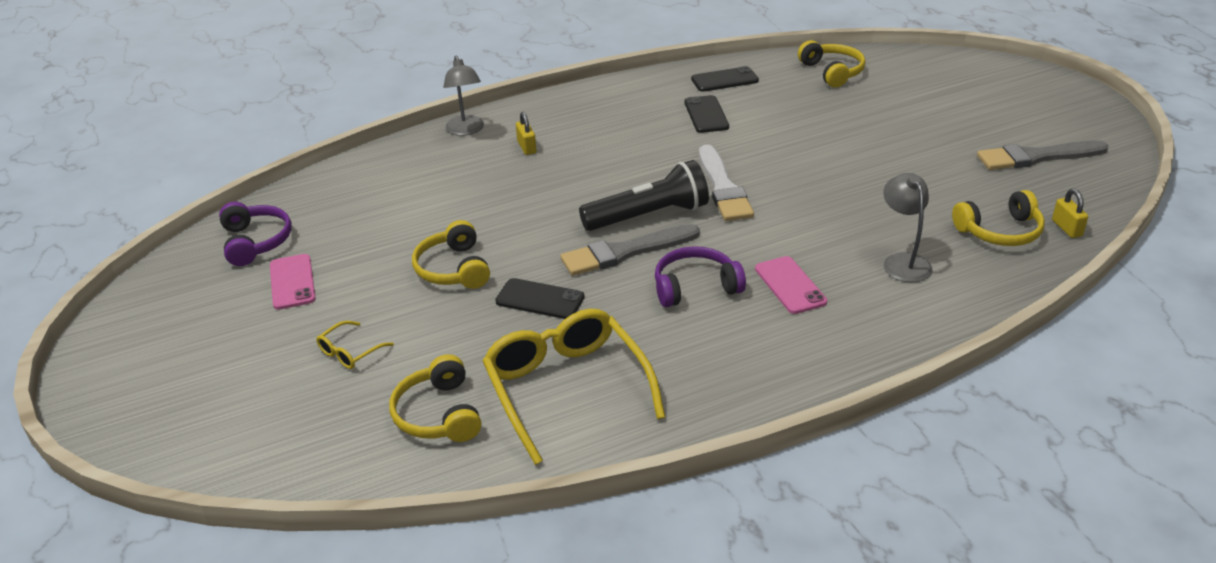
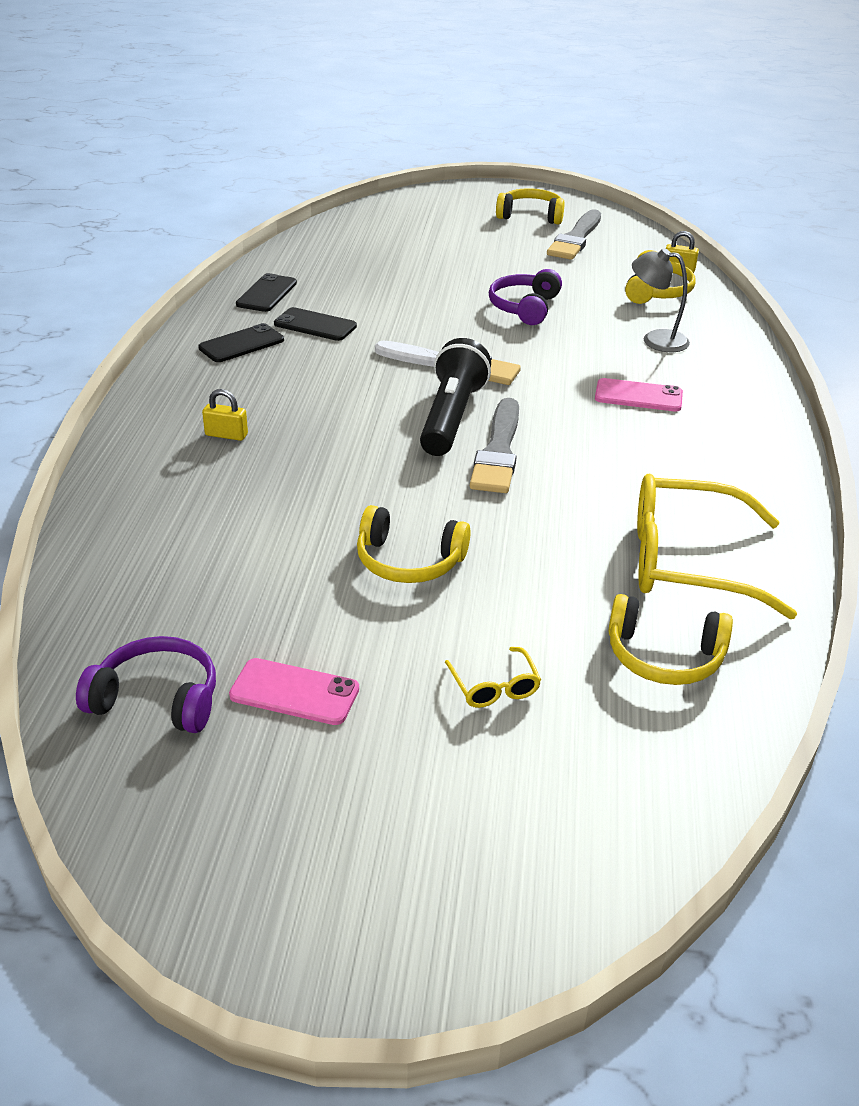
camera: 60 degrees left, 0 degrees up
grey lamp [443,56,484,136] -> none
black phone [495,278,584,319] -> black phone moved to [198,323,284,362]
purple headphones [655,246,746,307] -> purple headphones moved to [489,269,562,325]
yellow headphones [798,40,865,88] -> yellow headphones moved to [496,188,565,225]

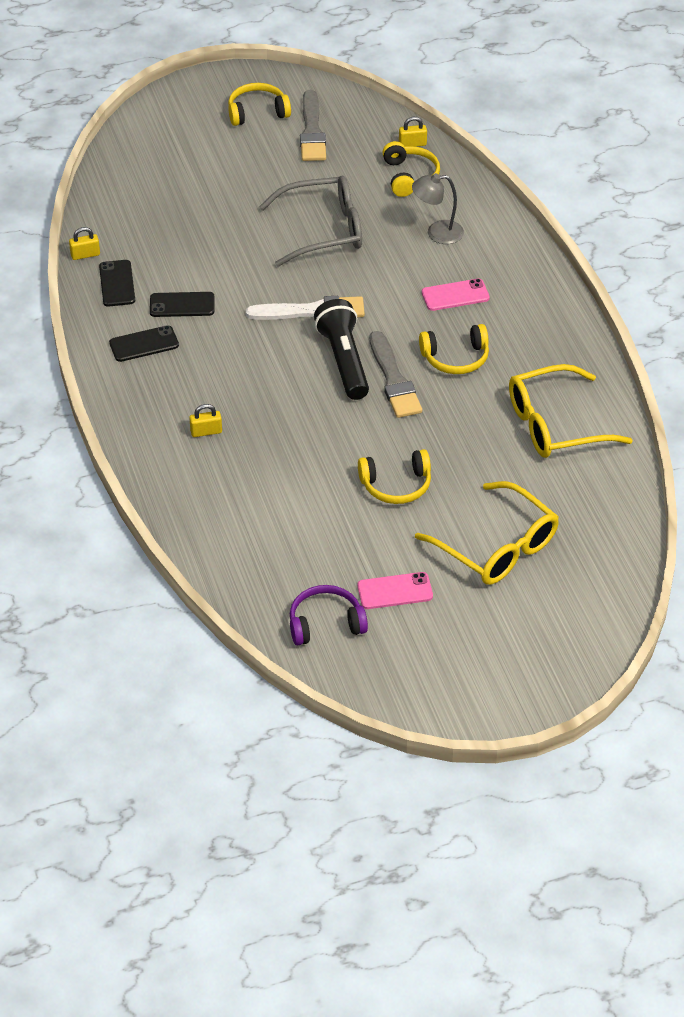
camera: 25 degrees left, 10 degrees up
black phone [198,323,284,362] -> black phone turned 45 degrees clockwise [109,325,179,362]
yellow glasses [445,647,541,708] -> yellow glasses [415,481,559,585], size x2.35
purple headphones [489,269,562,325] -> grey glasses [259,176,362,267]
yellow headphones [608,594,733,685] -> yellow headphones moved to [419,324,489,374]
none -> yellow padlock [69,227,100,260]

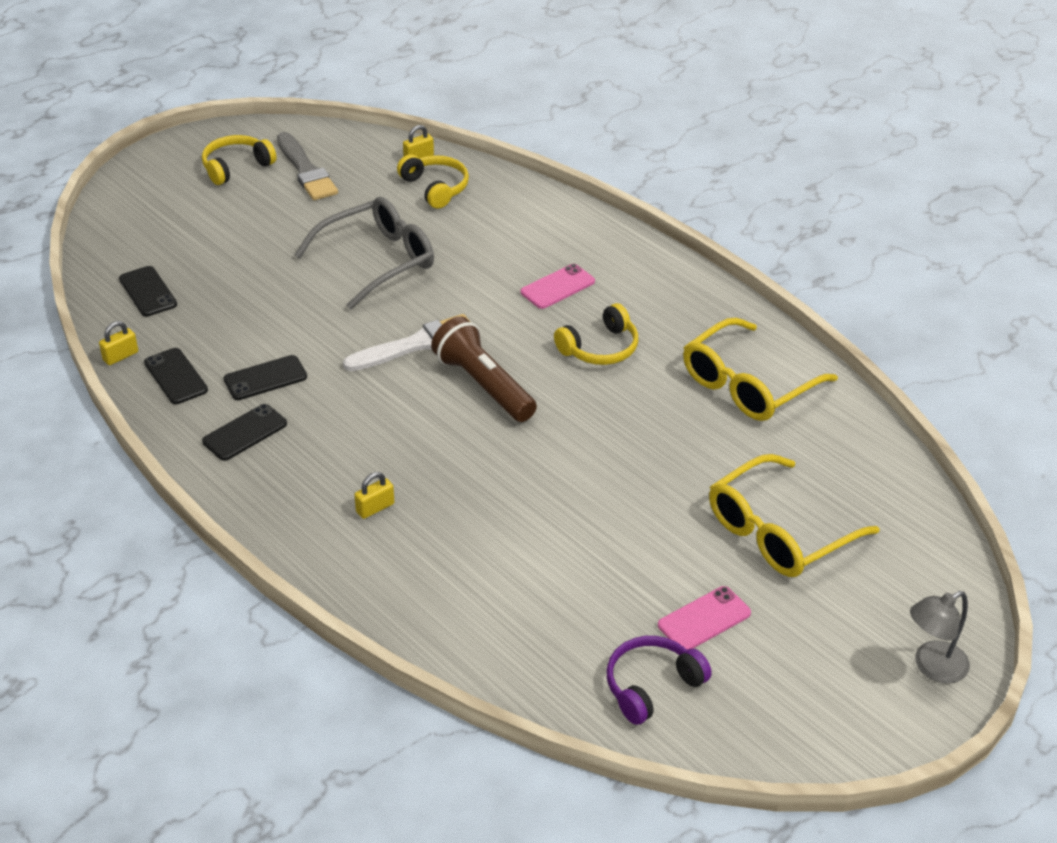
camera: 25 degrees left, 5 degrees down
black flashlight [314,299,369,400] -> brown flashlight [431,316,537,422]
yellow headphones [358,449,431,504] -> none
grey brush [370,331,422,418] -> none
grey lamp [412,173,464,244] -> grey lamp moved to [910,591,970,683]
yellow glasses [415,481,559,585] -> yellow glasses turned 120 degrees clockwise [709,454,879,577]
none -> black phone [119,266,177,317]

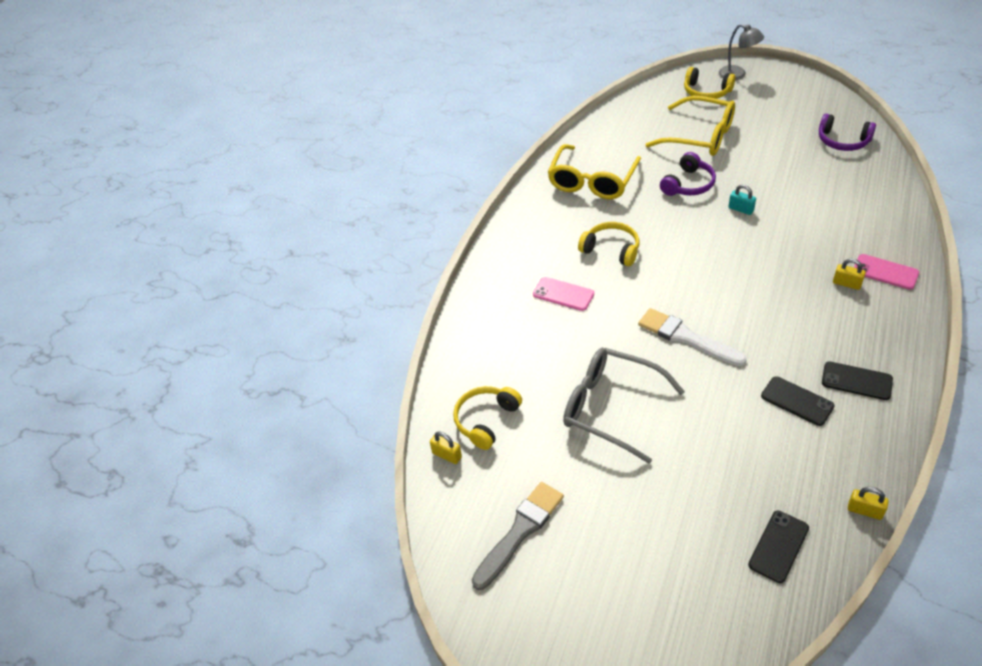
camera: 110 degrees left, 5 degrees up
black phone [144,348,208,404] -> none
yellow headphones [202,135,277,185] -> yellow headphones moved to [684,67,735,99]
brown flashlight [431,316,537,422] -> none
pink phone [658,586,751,650] -> pink phone moved to [854,254,919,290]
yellow glasses [683,318,838,421] -> yellow glasses turned 90 degrees clockwise [548,144,641,199]
none -> purple headphones [660,152,716,196]
none -> turquoise padlock [728,185,756,215]

